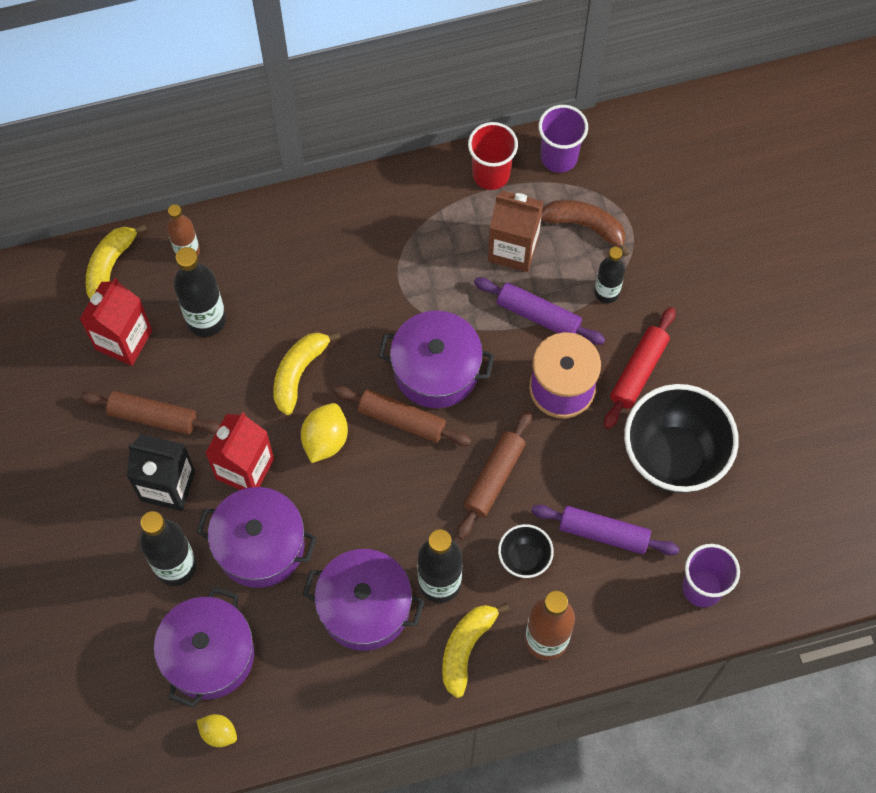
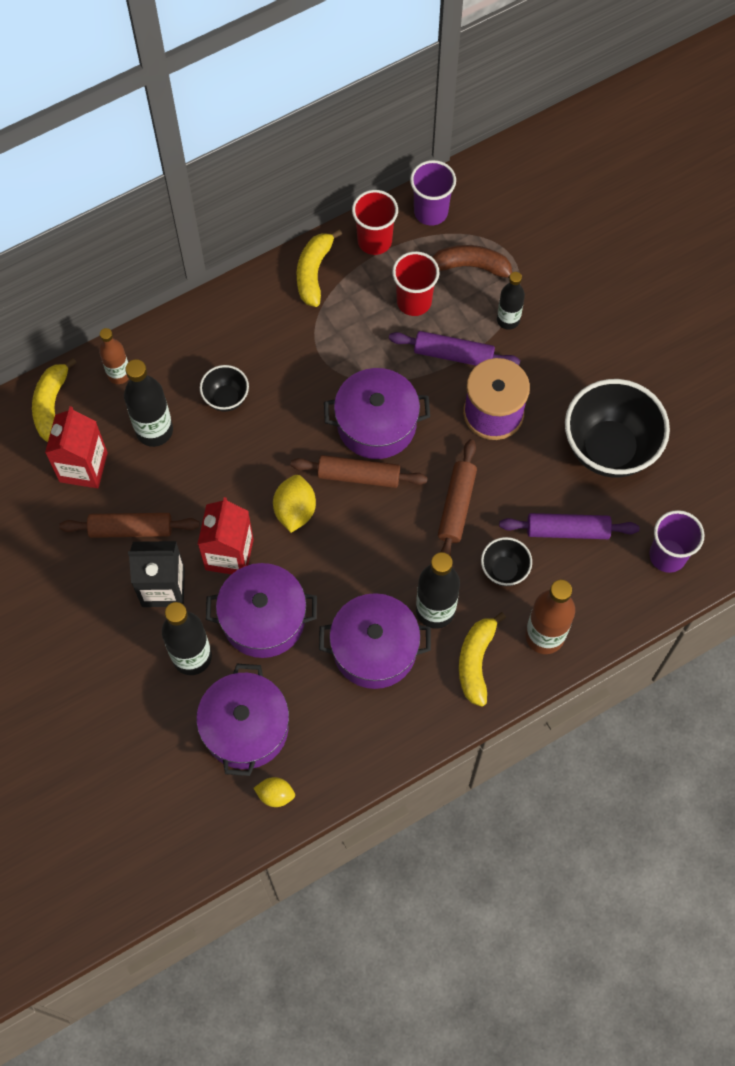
camera: 15 degrees left, 0 degrees up
yellow banana [273,332,341,415] -> yellow banana moved to [297,229,342,307]
brown carton [488,191,544,272] -> red cup [392,251,439,316]
red rolling pin [604,307,675,429] -> none
none -> black bowl [200,365,249,412]

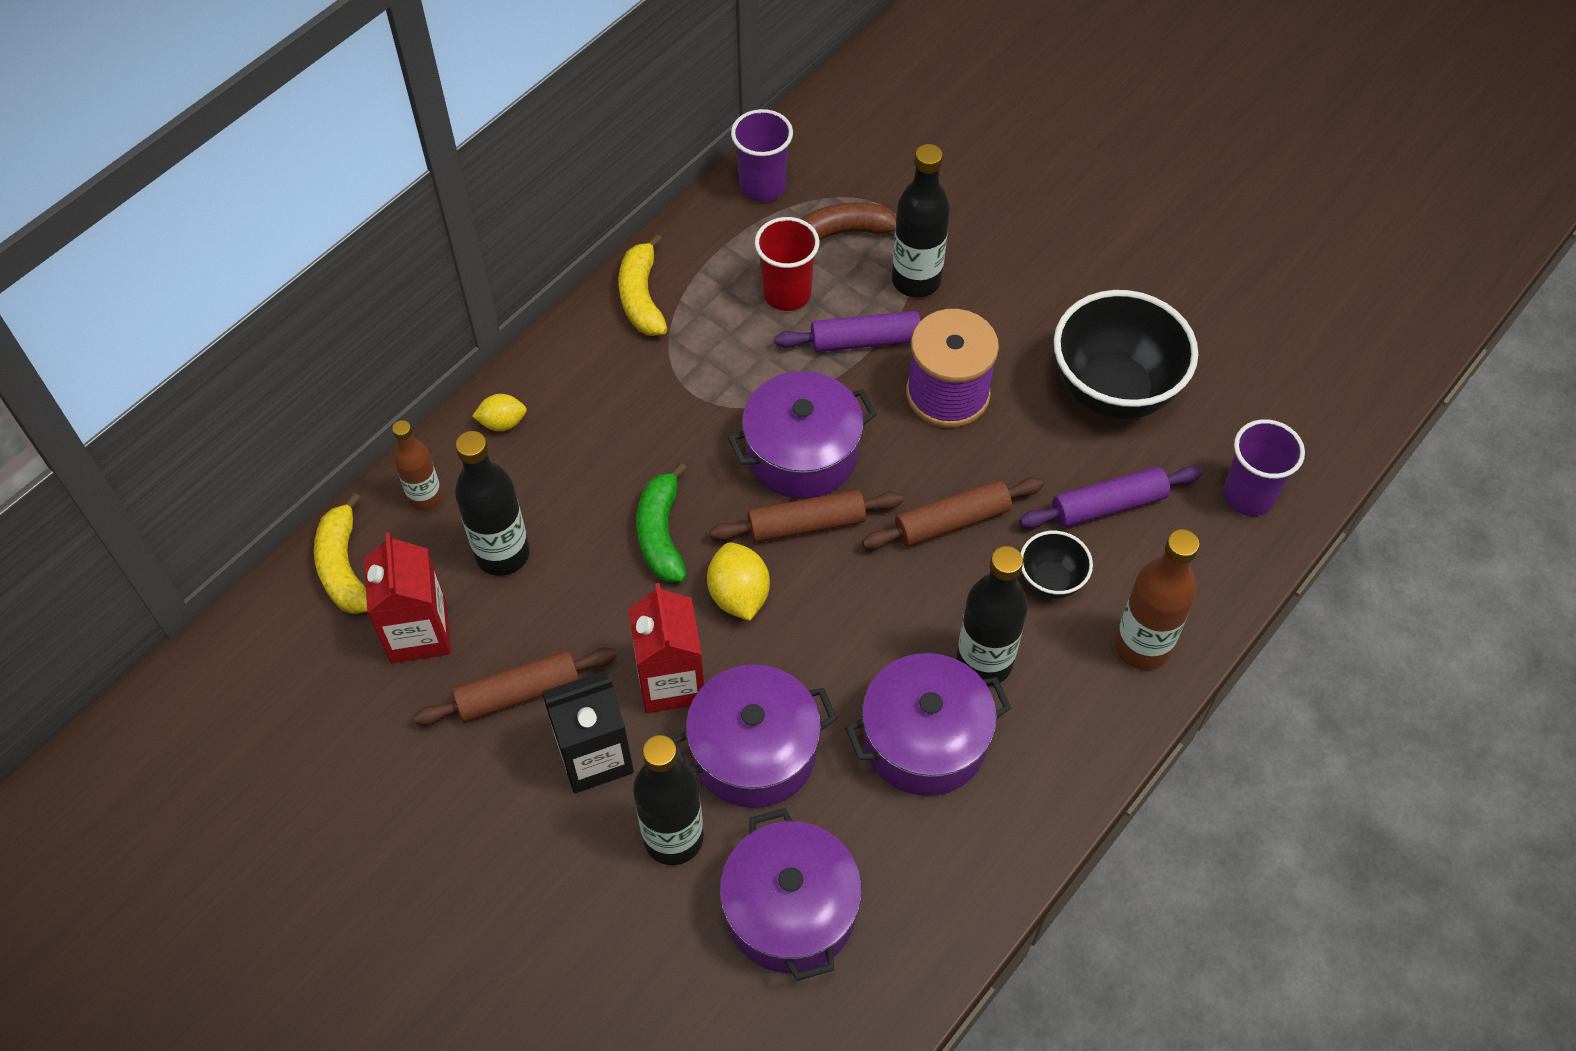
camera: 20 degrees left, 10 degrees down
black bowl [200,365,249,412] -> none
yellow lemon [253,777,295,807] -> yellow lemon moved to [472,394,527,431]
red cup [352,190,398,255] -> none
brown rolling pin [438,439,477,556] -> brown rolling pin turned 75 degrees clockwise [862,477,1044,549]
yellow banana [459,612,506,707] -> none
black bottle [497,272,525,330] -> black bottle [892,144,950,297], size x1.57
none -> green banana [637,463,687,582]

